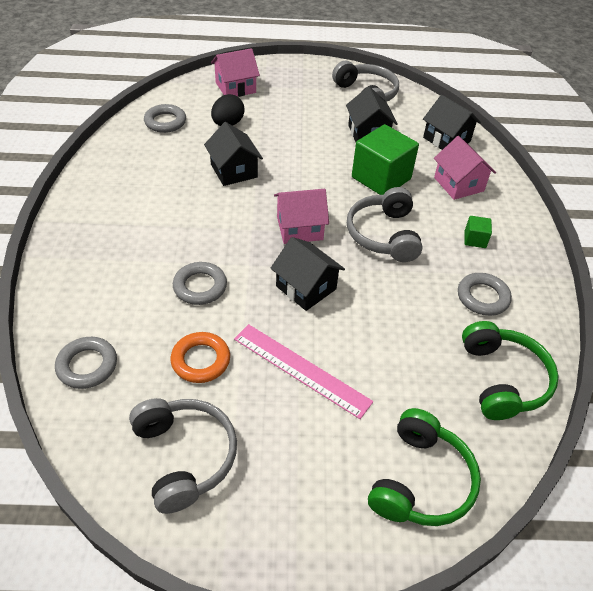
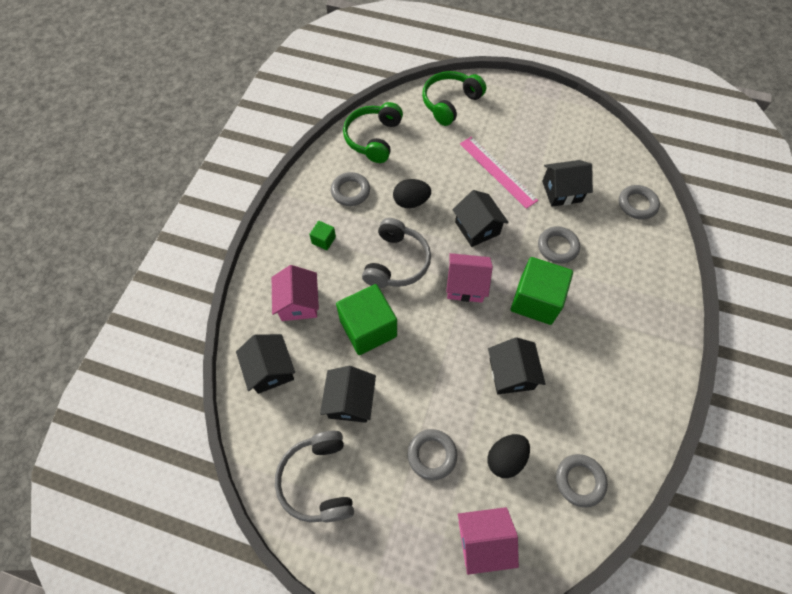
camera: 160 degrees left, 15 degrees up
grey headphones [129,398,237,514] -> none
orange ring [171,332,230,383] -> black house [542,160,593,207]
none -> black egg [393,179,431,208]
none -> grey ring [407,429,457,480]
none -> green cube [511,257,573,325]

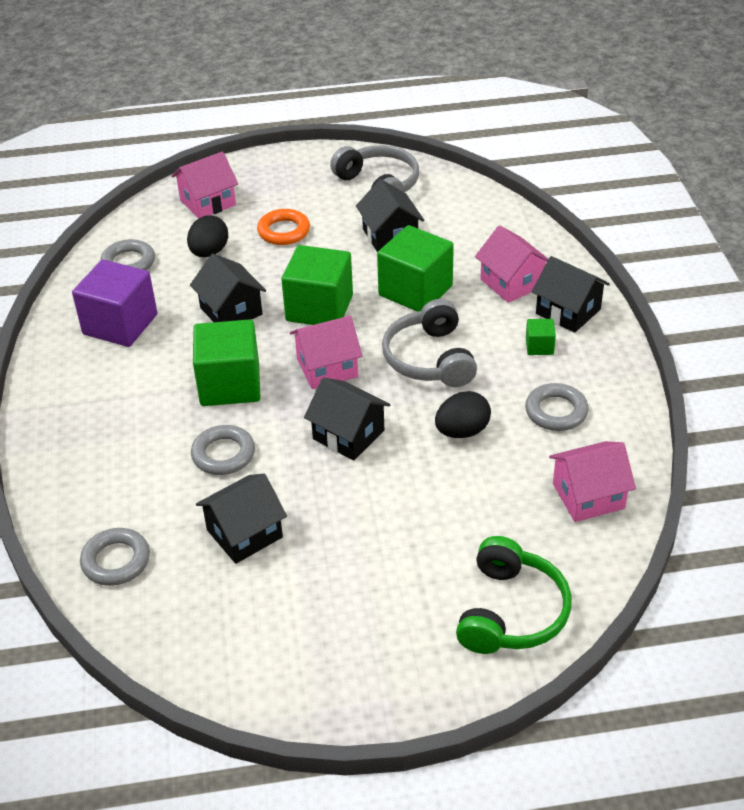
camera: 155 degrees right, 20 degrees down
black house [236,334,295,394] -> black house moved to [532,256,610,333]
green headphones [343,102,403,163] -> pink house [549,441,636,522]
grey ring [407,429,457,480] -> orange ring [257,209,310,245]
pink ruler [460,137,538,209] -> none
none -> purple cube [72,259,157,347]
none -> green cube [281,245,353,325]

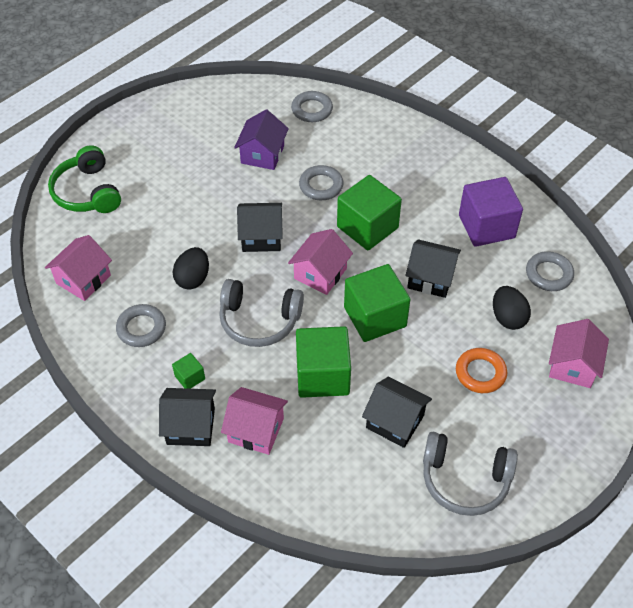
camera: 140 degrees right, 10 degrees up
black house [196,474,287,564] -> purple house [234,110,289,170]
grey headphones [382,299,477,387] -> grey headphones turned 150 degrees clockwise [219,279,304,347]

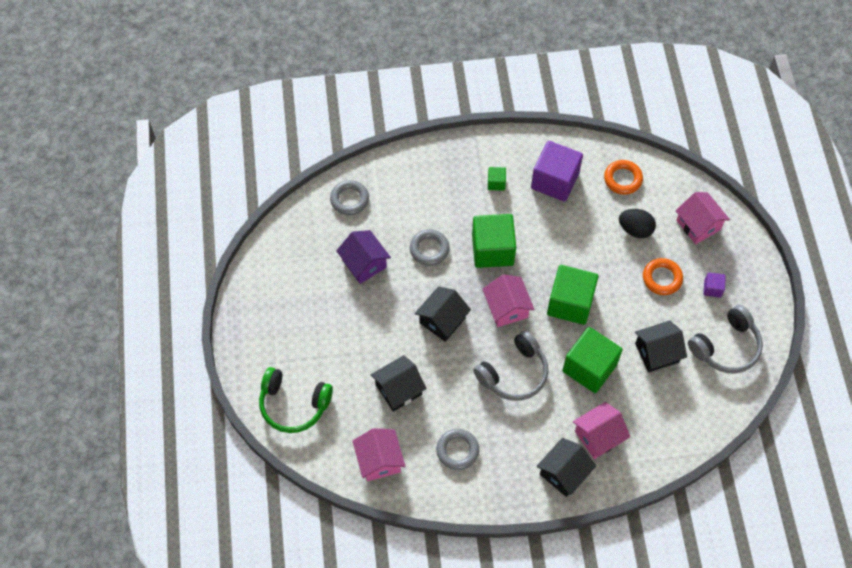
camera: 50 degrees left, 10 degrees up
green cube [172,353,205,389] -> green cube moved to [488,167,506,191]
black egg [173,247,209,290] -> none
black house [405,239,461,298] -> black house moved to [371,355,427,412]
grey ring [526,251,574,291] -> orange ring [604,160,643,195]
none -> purple cube [703,272,726,298]

